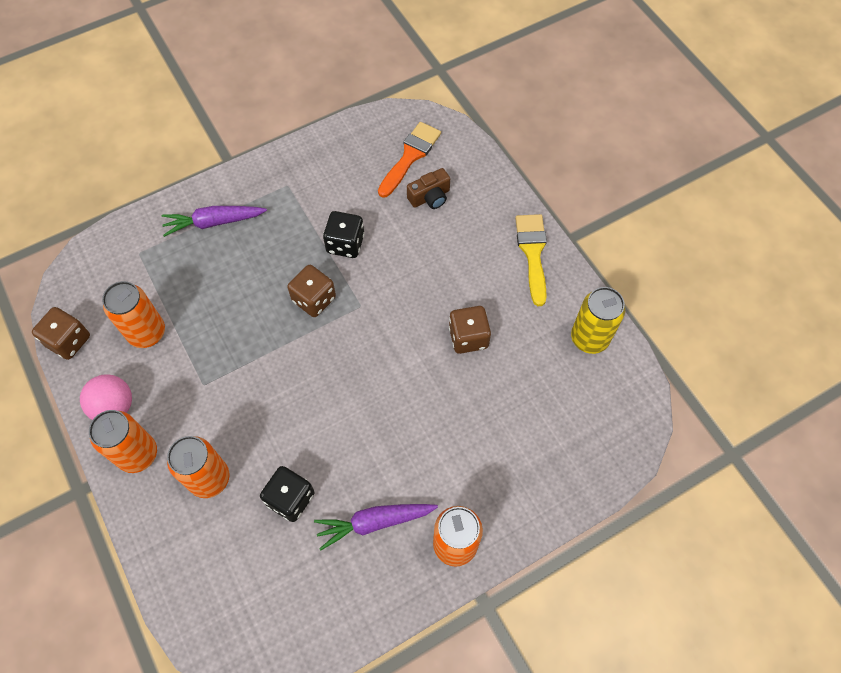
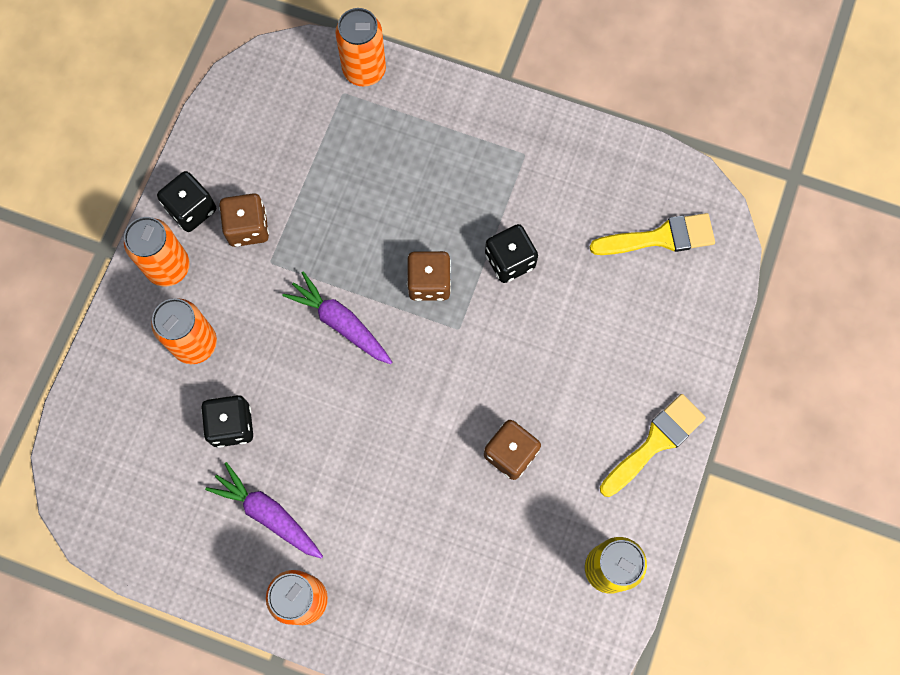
camera: 50 degrees right, 10 degrees up
brown dice [32,307,90,360] -> brown dice moved to [219,193,269,247]
pink ball [80,374,132,420] -> black dice [157,171,216,232]
orange can [102,281,165,348] -> orange can moved to [335,8,386,87]
purple carrot [162,206,267,237] -> purple carrot moved to [282,272,392,364]
orange brush [378,122,441,198] -> yellow brush [590,213,715,255]
brown camera [407,168,450,209] -> none

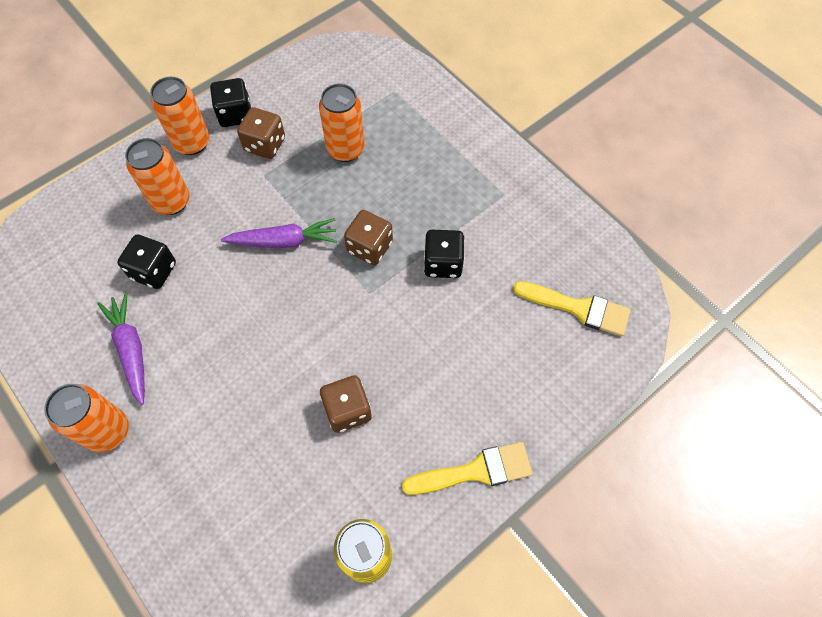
camera: 30 degrees right, 10 degrees down
purple carrot [282,272,392,364] -> purple carrot turned 105 degrees clockwise [220,218,337,248]
orange can [335,8,386,87] -> orange can moved to [319,83,365,162]

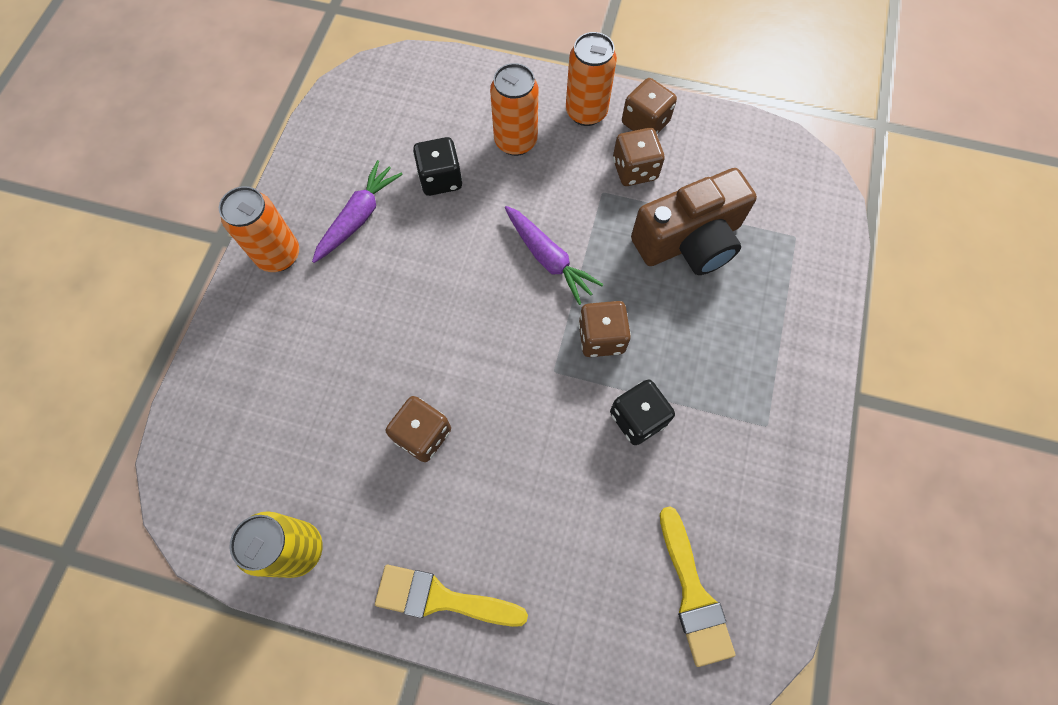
camera: 55 degrees right, 5 degrees up
black dice [210,78,251,127] -> brown dice [622,78,677,134]
orange can [319,83,365,162] -> brown camera [631,168,757,275]
yellow brush [402,442,533,495] -> yellow brush turned 150 degrees clockwise [375,565,528,627]

